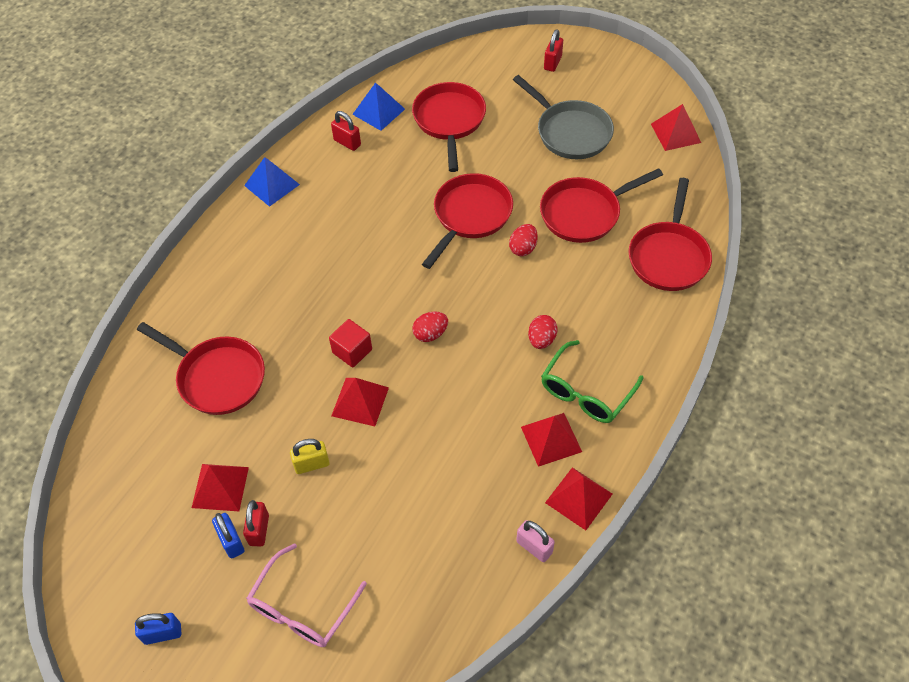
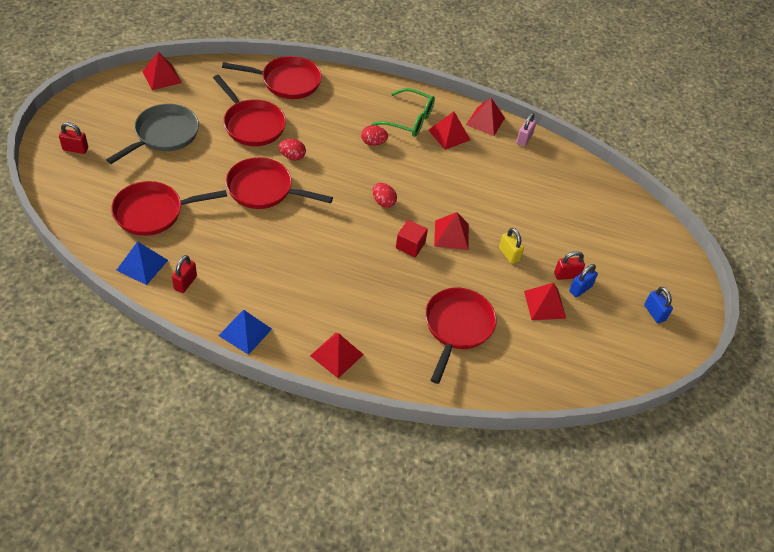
camera: 110 degrees left, 5 degrees down
pink glasses [246,543,367,647] -> none
none -> red pyramid [310,333,364,378]

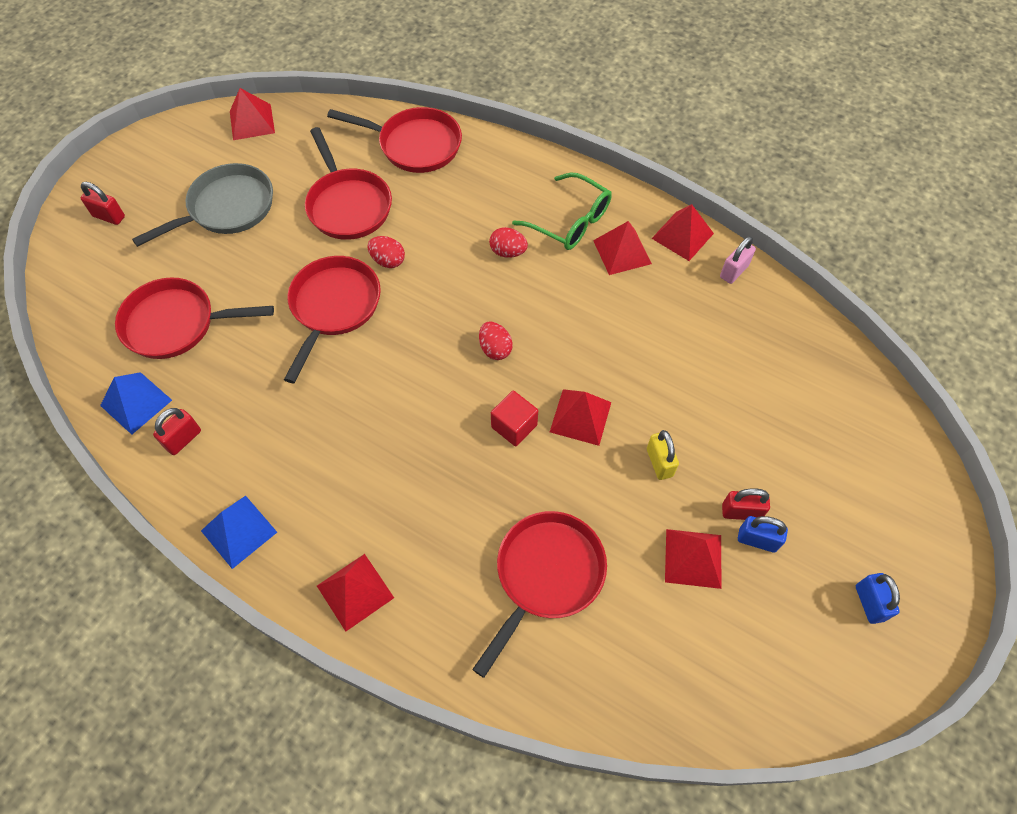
camera: 20 degrees right, 10 degrees up
red pan [226,157,333,209] -> red pan turned 75 degrees clockwise [284,256,381,383]
blue padlock [569,264,598,297] -> blue padlock turned 45 degrees clockwise [738,516,788,553]

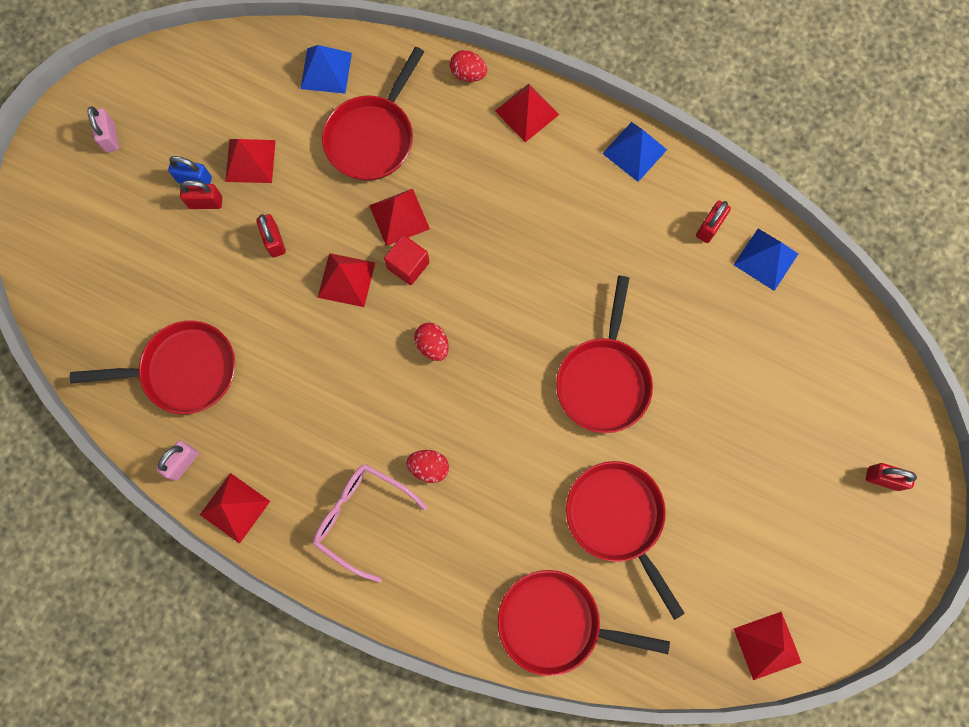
camera: 175 degrees right, 15 degrees up
red pan [115,277,274,359] -> red pan moved to [70,320,235,414]
grey pan [132,163,273,247] -> none
red egg [368,236,405,268] -> red egg moved to [450,50,487,82]
green glasses [512,172,612,250] -> pink glasses [313,464,427,583]
red pyramid [593,221,652,275] -> red pyramid moved to [369,189,430,246]
yellow padlock [647,430,679,480] -> red padlock [256,214,286,257]
blue padlock [856,573,900,624] -> pink padlock [87,106,119,153]
none -> blue pyramid [300,45,352,94]

